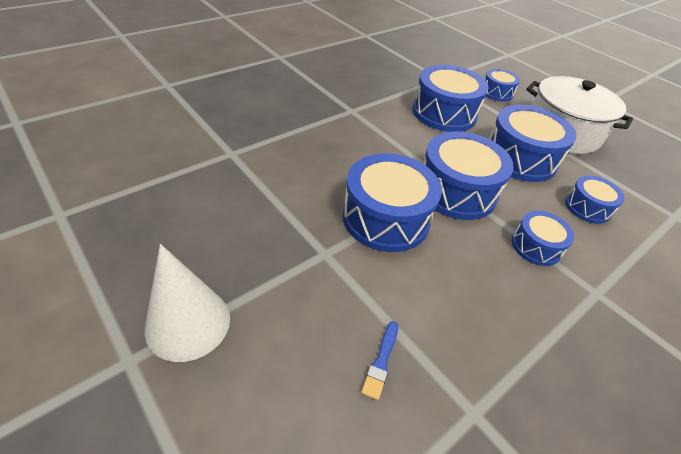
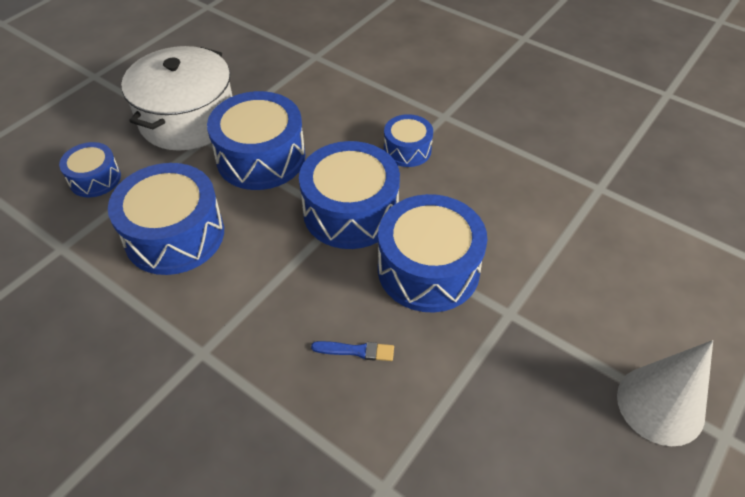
camera: 100 degrees left, 5 degrees up
blue brush [361,321,398,400] -> blue brush moved to [311,341,394,361]
blue drum [565,175,625,224] -> none

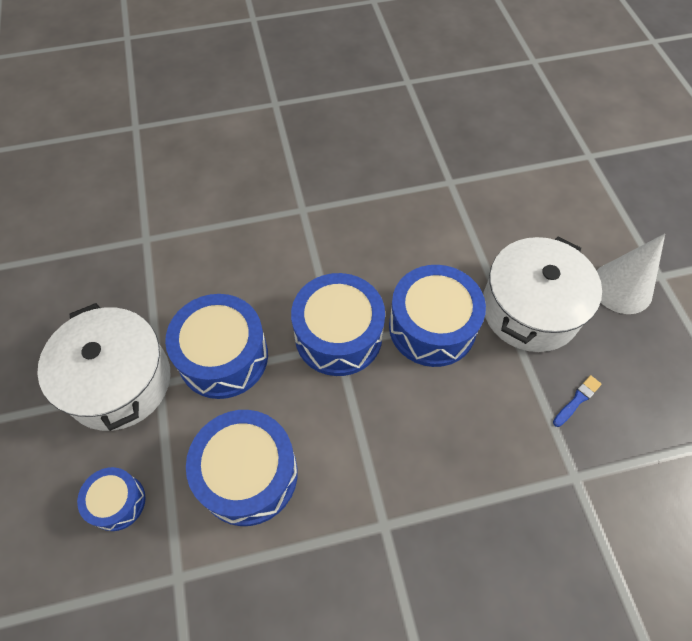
camera: 50 degrees left, 10 degrees up
blue brush [311,341,394,361] -> blue brush moved to [553,375,602,427]
blue drum [384,114,433,167] -> none
none -> white pot [483,237,602,352]

